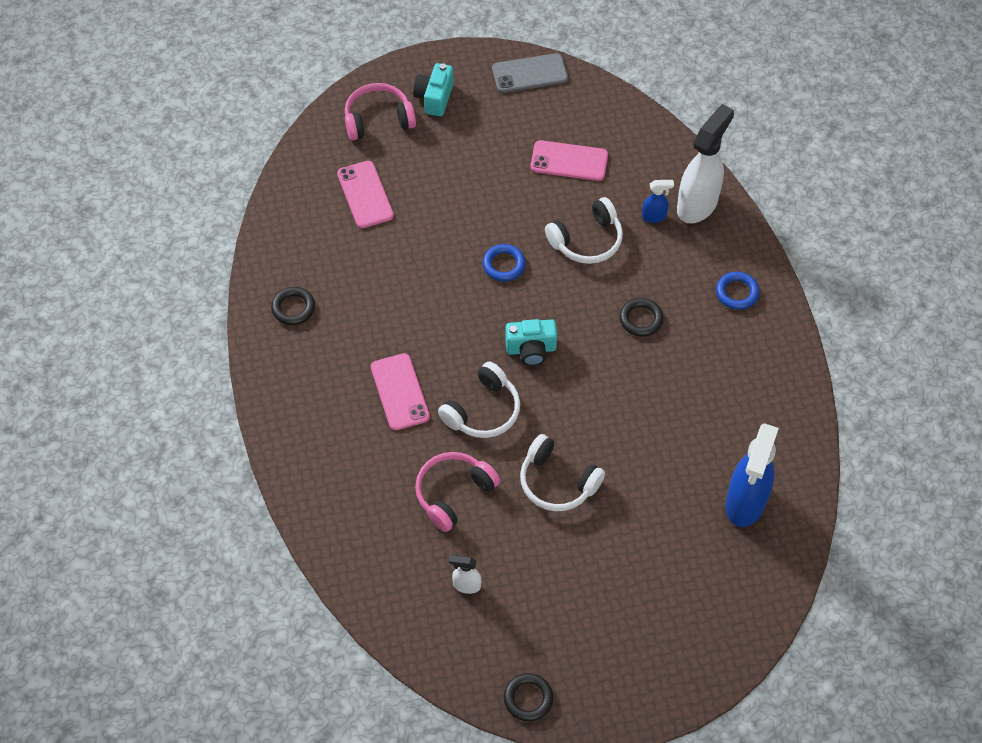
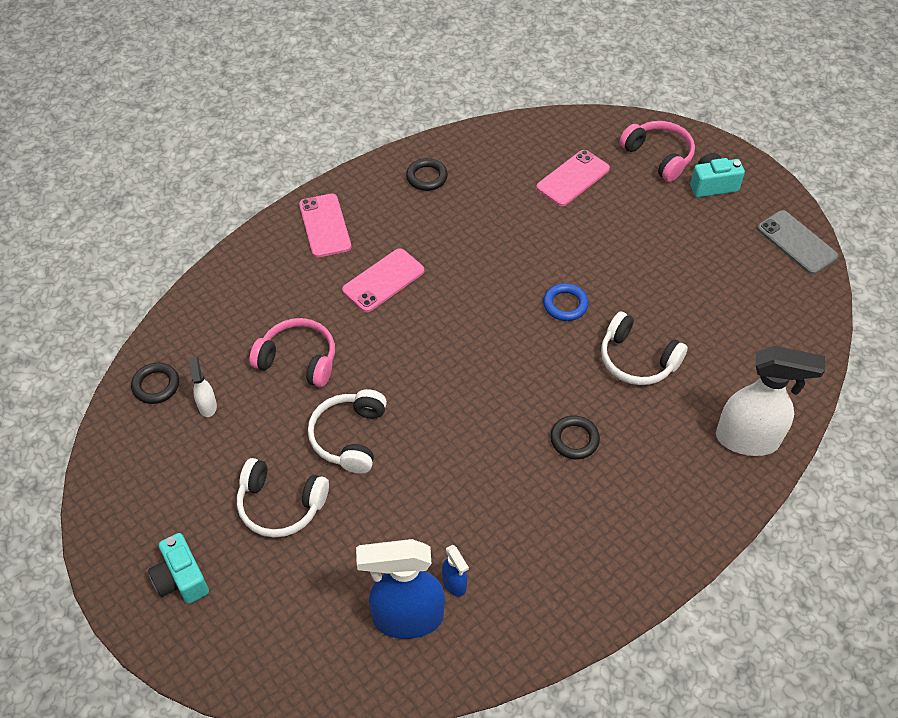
camera: 65 degrees right, 5 degrees down
white headphones [438,362,520,438] -> white headphones moved to [237,458,329,538]
black ring [504,673,553,721] -> black ring moved to [131,362,179,404]
turquoise camera [505,319,557,366] -> turquoise camera moved to [148,533,209,604]
pink phone [530,140,608,181] -> pink phone moved to [299,194,351,258]
blue spray bottle [642,180,674,223] -> blue spray bottle moved to [442,545,469,597]
blue ring [716,272,760,310] -> none

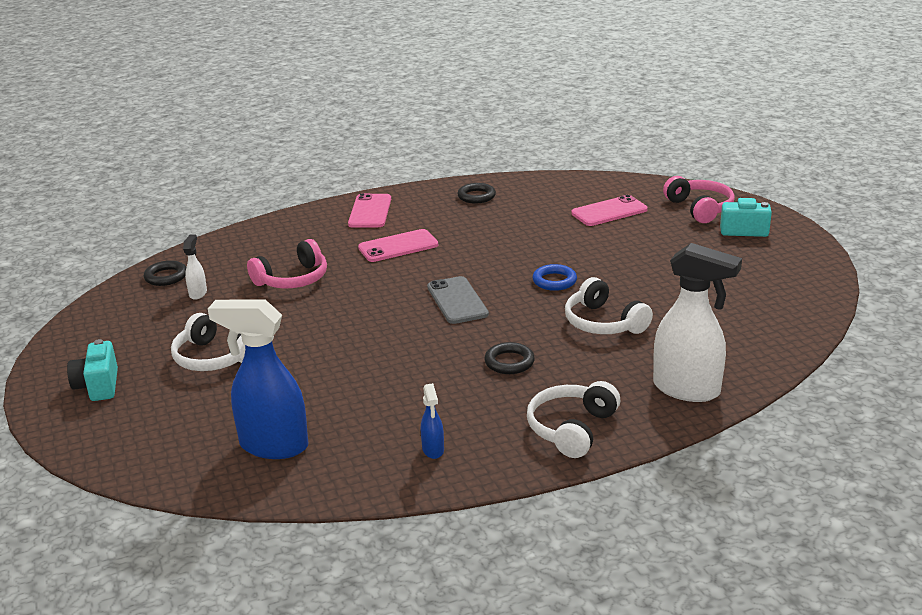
camera: 20 degrees right, 25 degrees down
pink headphones [249,318,335,387] -> pink headphones turned 105 degrees clockwise [247,239,327,289]
white headphones [308,389,387,474] -> white headphones moved to [527,381,620,458]
blue spray bottle [442,545,469,597] -> blue spray bottle moved to [421,383,444,459]
grey phone [757,210,838,275] -> grey phone moved to [427,276,489,324]

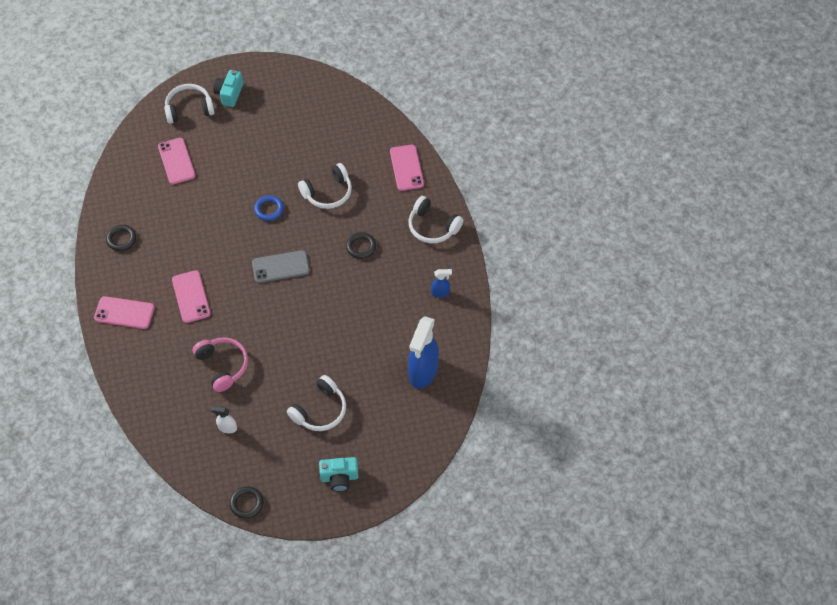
camera: 85 degrees left, 30 degrees up
black ring [143,260,186,286] -> black ring moved to [230,486,263,519]
white spray bottle [653,243,742,402] -> pink phone [390,145,424,191]
pink headphones [663,176,735,223] -> white headphones [164,84,215,124]

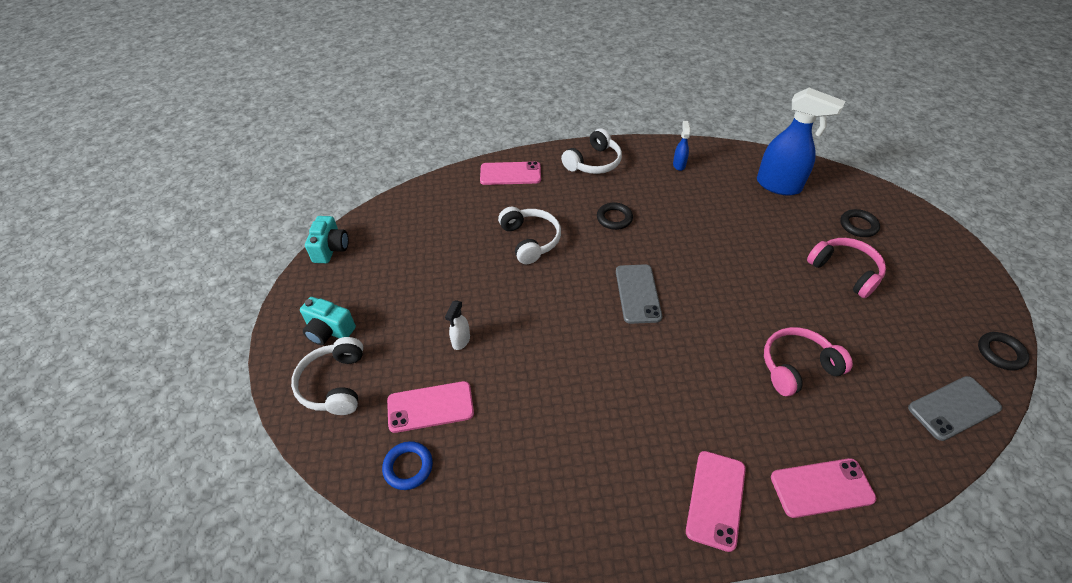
camera: 80 degrees left, 10 degrees down
black ring [106,225,136,251] -> black ring moved to [840,209,880,237]
pink phone [172,270,211,323] -> pink phone moved to [771,458,876,518]
white spray bottle [210,406,237,434] -> white spray bottle moved to [445,300,470,350]
blue ring [254,195,284,221] -> blue ring moved to [382,441,433,490]
white headphones [287,375,346,431] -> pink headphones [807,238,886,298]
turquoise camera [319,457,359,492] -> turquoise camera moved to [305,216,349,263]
none -> grey phone [908,376,1002,441]

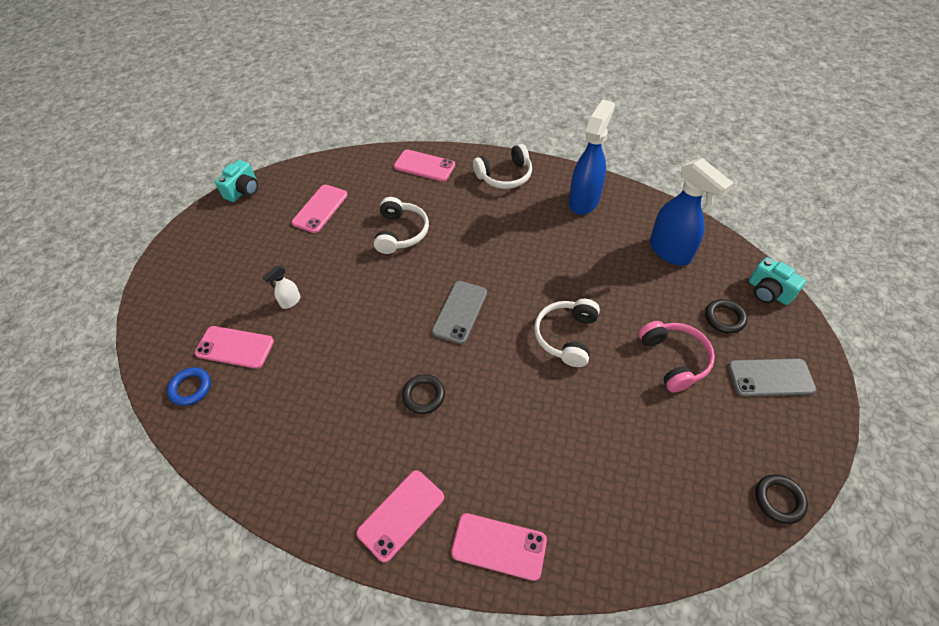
camera: 25 degrees right, 5 degrees up
white headphones [291,337,363,415] -> white headphones moved to [534,299,600,367]
turquoise camera [300,297,356,345] -> turquoise camera moved to [749,257,806,305]
black ring [597,202,633,230] -> black ring moved to [402,374,445,414]
blue spray bottle [673,121,690,171] -> blue spray bottle [569,100,615,215], size x2.20
pink headphones [764,327,853,396] -> none
grey phone [908,376,1002,441] -> grey phone moved to [728,358,816,397]
none -> pink phone [292,185,348,233]

